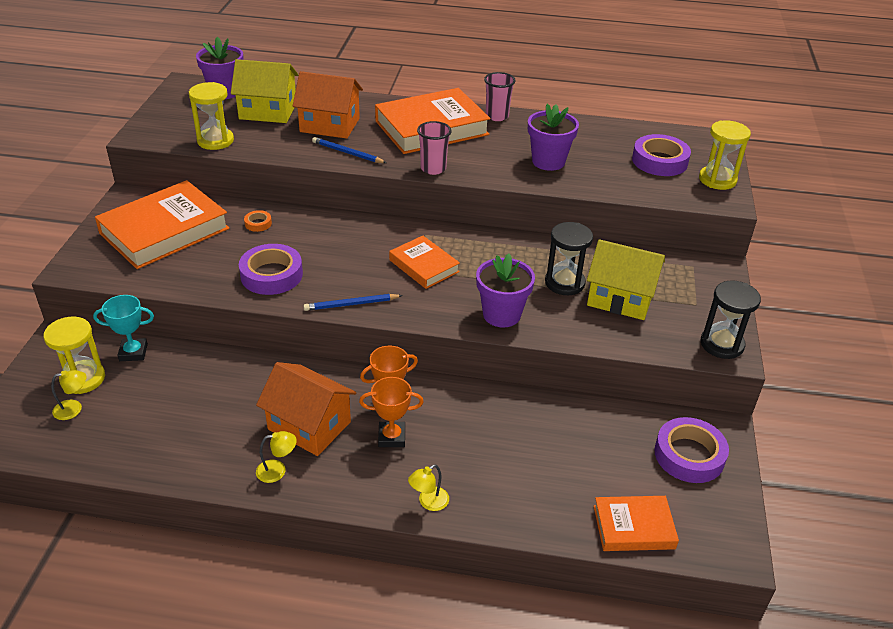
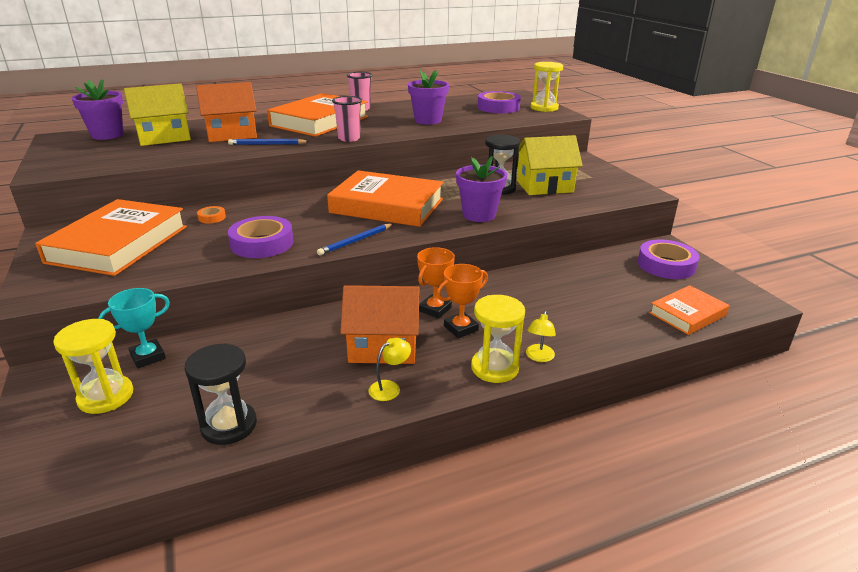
camera: 30 degrees left, 10 degrees down
yellow lamp [51,370,86,420] -> none
yellow hourglass [189,82,234,150] -> yellow hourglass moved to [471,295,525,383]
orange book [389,236,460,289] -> orange book [327,170,443,227], size x1.82
black hourglass [701,281,761,359] -> black hourglass moved to [184,343,257,445]

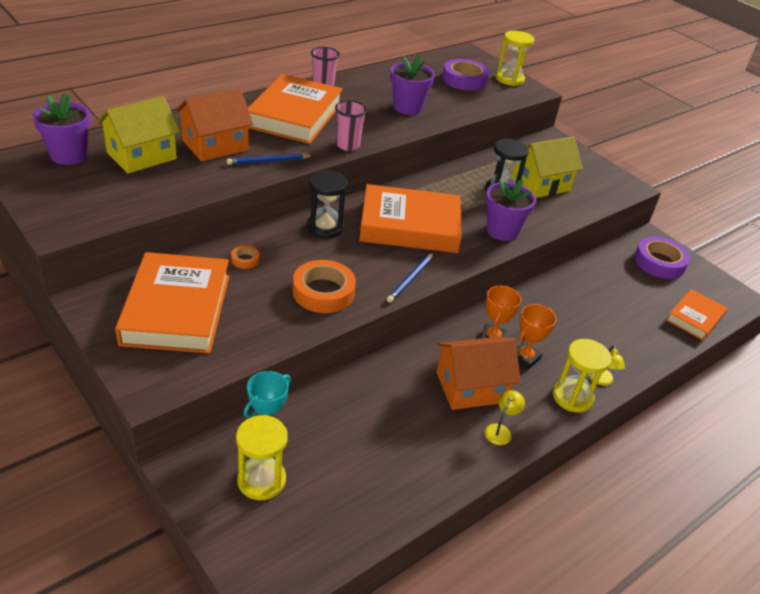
camera: 20 degrees left, 10 degrees up
black hourglass [184,343,257,445] -> black hourglass moved to [307,170,348,239]
purple tape [228,216,294,258] -> orange tape [293,260,356,313]

